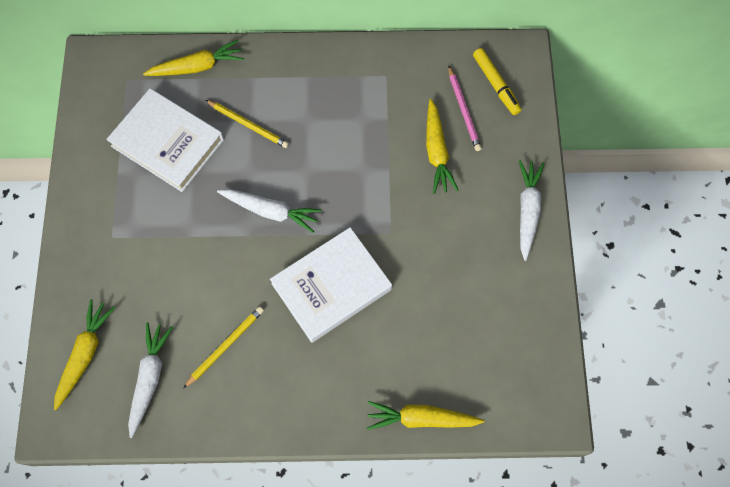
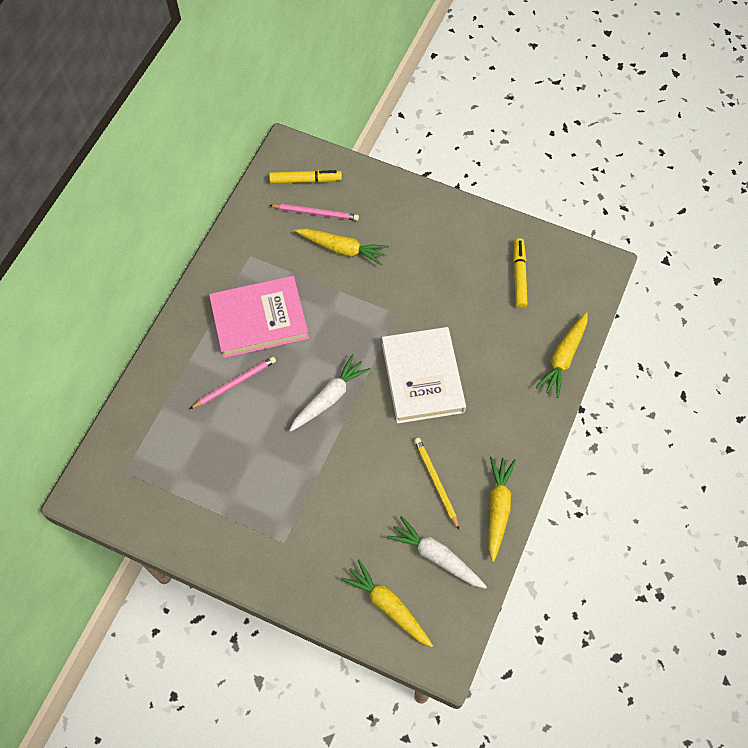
camera: 65 degrees left, 5 degrees down
white book [106,88,224,192] -> none
yellow carrot [143,40,244,76] -> yellow carrot moved to [488,456,516,562]
yellow pencil [206,100,289,148] -> pink pencil [190,356,276,409]
white carrot [519,160,545,261] -> none
none -> pink book [209,276,309,358]
none -> yellow marker [513,238,528,308]

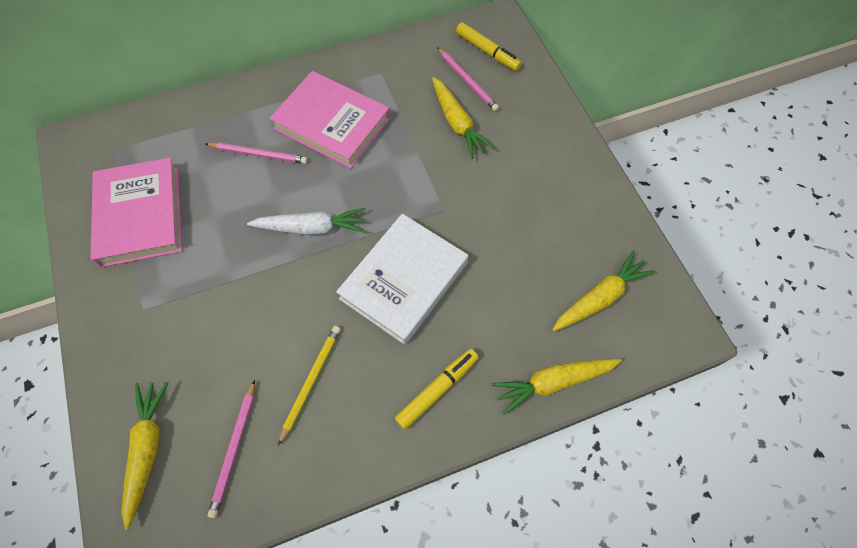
camera: 45 degrees right, 0 degrees up
white carrot [387,516,487,589] -> pink pencil [207,380,255,518]
yellow carrot [488,456,516,562] -> yellow carrot moved to [552,250,655,331]
yellow marker [513,238,528,308] -> yellow marker moved to [395,349,479,430]
none -> pink book [91,157,182,267]

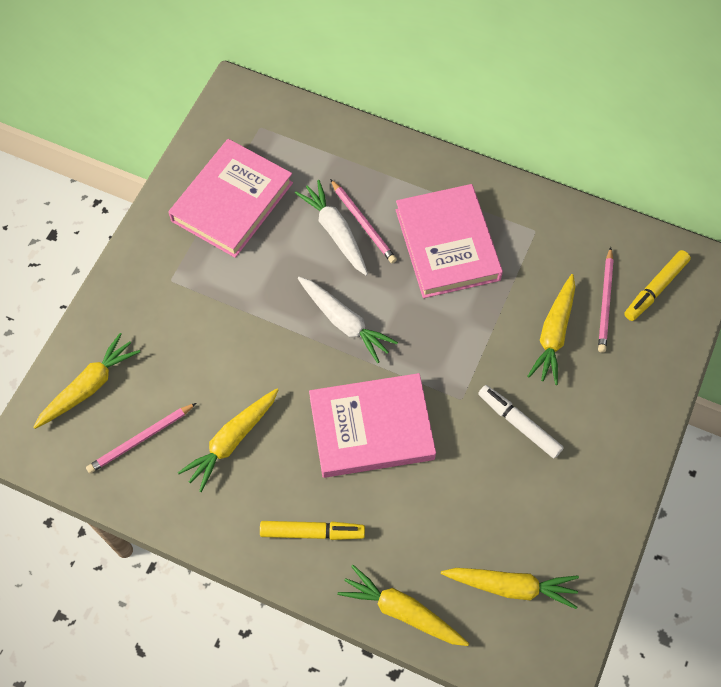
camera: 45 degrees right, 0 degrees up
yellow pencil [278,326,341,446] -> yellow carrot [178,388,278,492]
white book [336,214,468,345] -> pink book [309,373,436,478]
yellow marker [456,23,522,71] -> yellow marker turned 45 degrees clockwise [624,250,691,321]
none -> white carrot [295,180,368,276]
none -> white marker [478,385,564,458]

